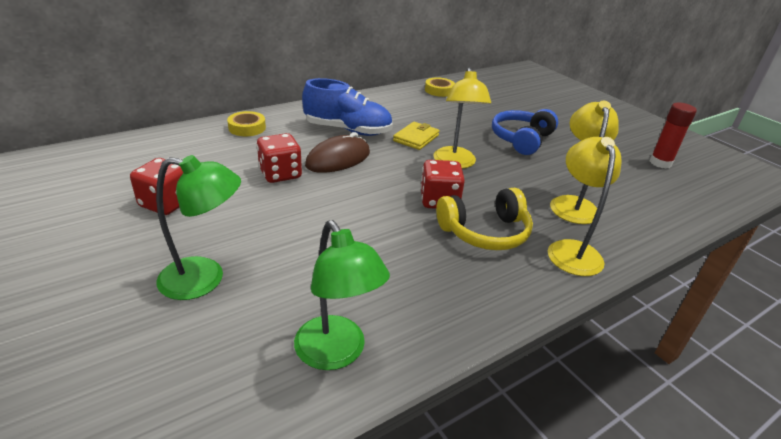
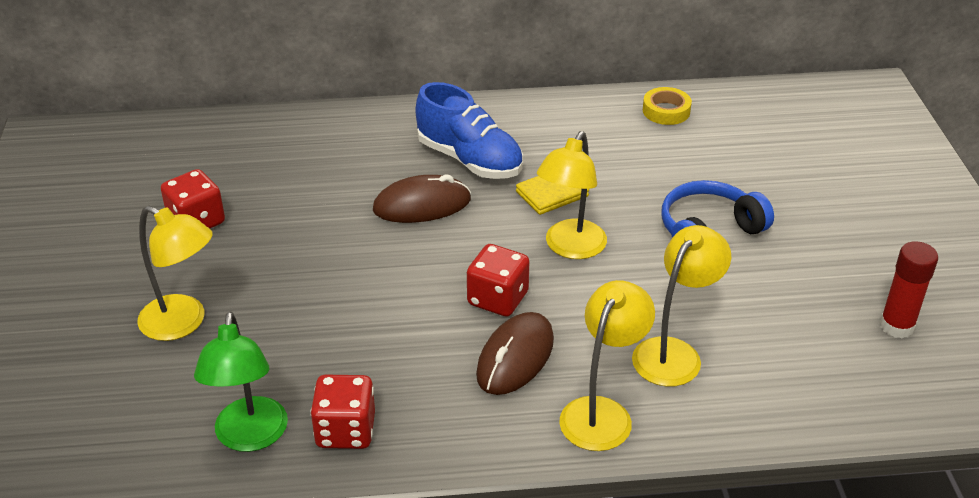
camera: 30 degrees right, 5 degrees up
green lamp [156,155,241,300] -> yellow lamp [137,206,213,341]
yellow tape [227,111,266,136] -> none
red dice [257,133,302,183] -> red dice moved to [310,375,375,449]
yellow headphones [436,187,533,250] -> brown mouse [476,312,554,395]

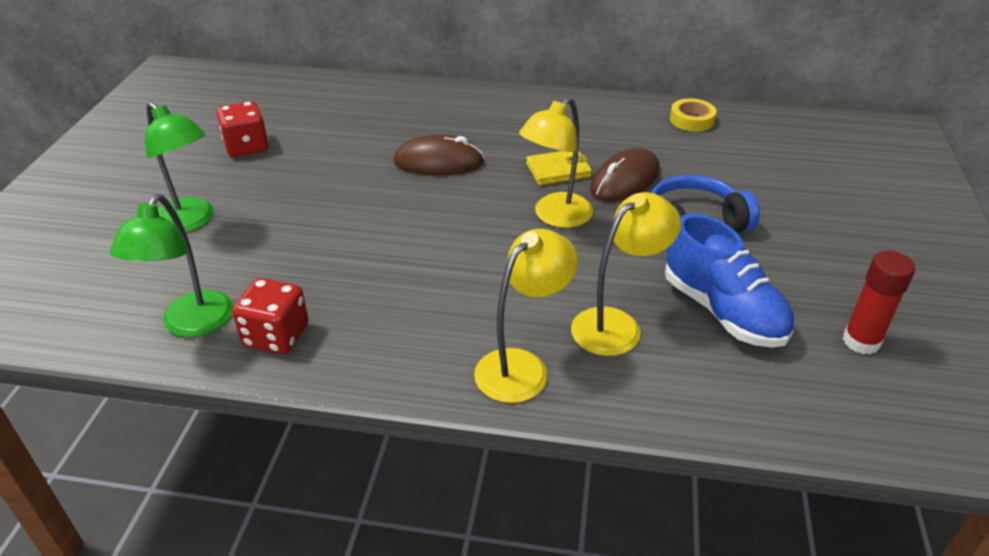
camera: 15 degrees right, 0 degrees up
yellow lamp [137,206,213,341] -> green lamp [145,102,214,232]
blue shoe [416,82,523,179] -> blue shoe moved to [665,214,794,348]
red dice [467,244,529,317] -> none
brown mouse [476,312,554,395] -> brown mouse moved to [590,148,660,202]

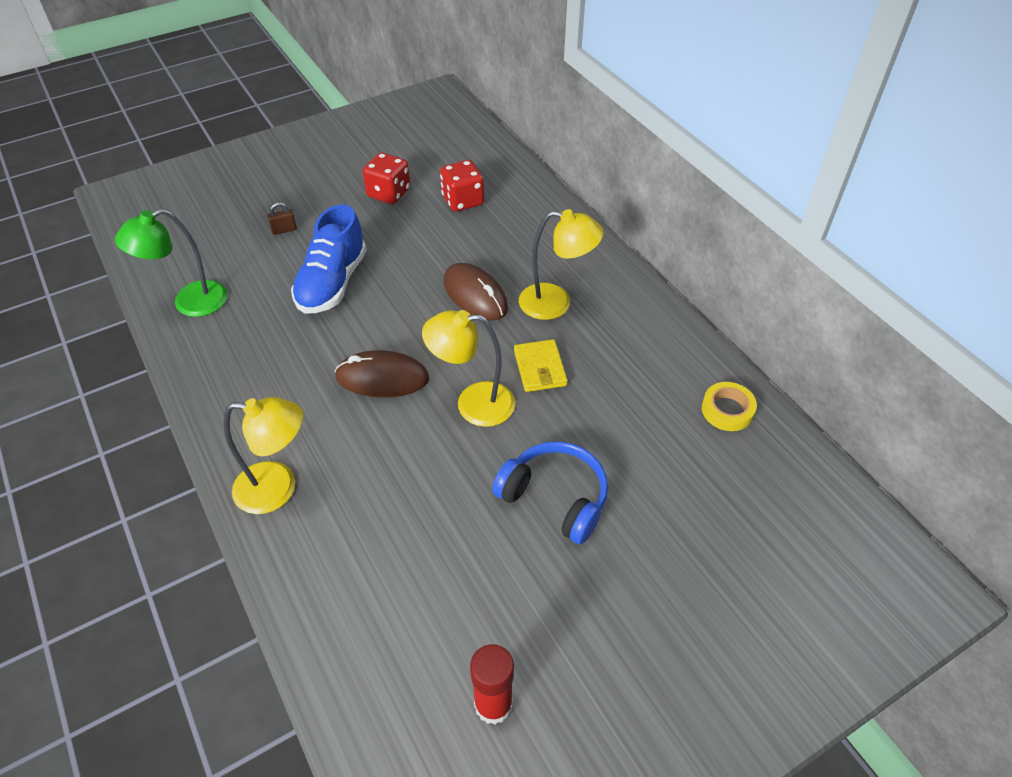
camera: 50 degrees right, 10 degrees up
green lamp [145,102,214,232] -> brown padlock [267,202,297,235]
red dice [232,278,309,354] -> red dice moved to [440,160,484,212]
yellow wallet [526,151,592,185] -> yellow wallet turned 45 degrees clockwise [514,339,568,392]
yellow lamp [571,192,681,356] -> yellow lamp moved to [519,209,604,320]
brown mouse [590,148,660,202] -> brown mouse moved to [334,350,429,397]
blue shoe [665,214,794,348] -> blue shoe moved to [291,204,367,313]

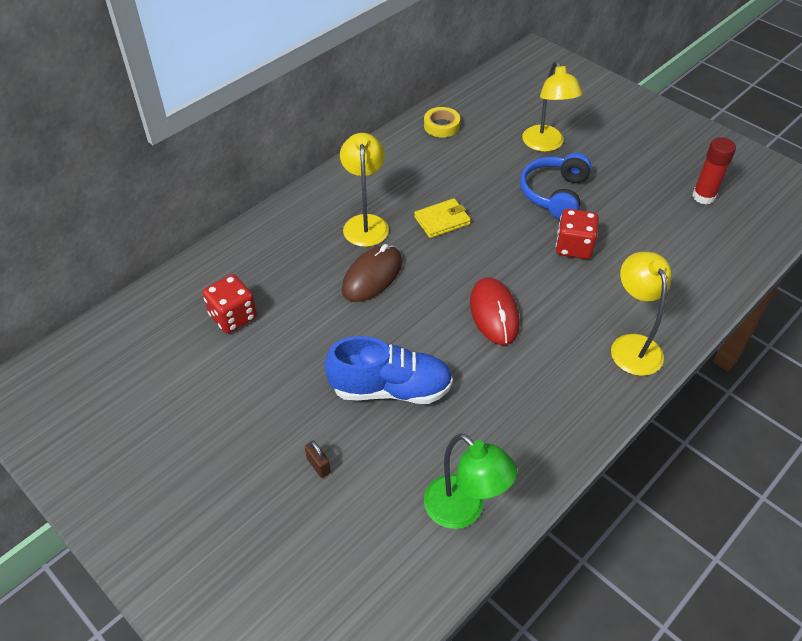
camera: 105 degrees left, 0 degrees up
brown mouse [334,350,429,397] -> red mouse [470,277,520,345]
red dice [363,152,410,204] -> red dice moved to [556,209,599,259]
yellow lamp [422,310,515,427] -> yellow lamp moved to [522,60,583,152]

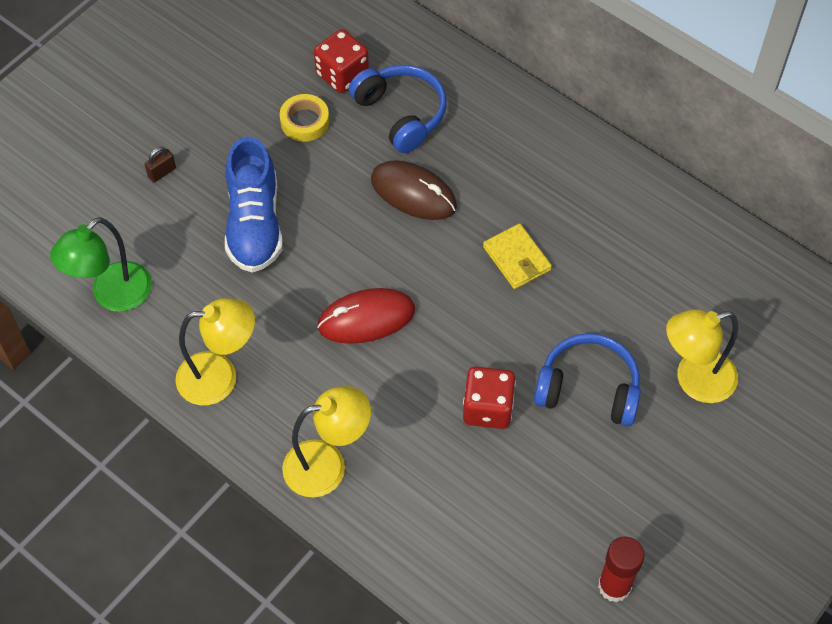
camera: 85 degrees right, 10 degrees up
yellow lamp [340,133,389,247] -> yellow lamp moved to [176,298,255,405]
yellow tape [424,107,460,138] -> yellow tape moved to [280,94,329,142]
none -> blue headphones [349,65,447,153]

